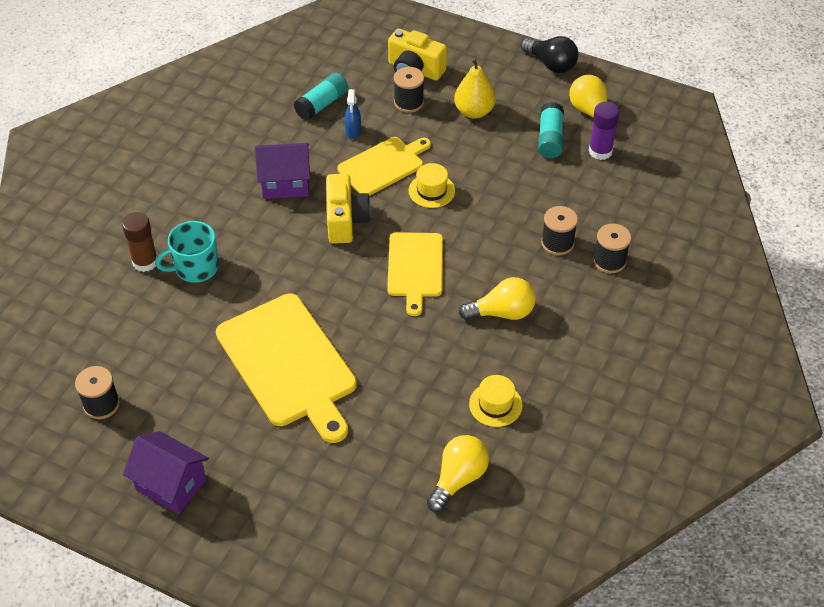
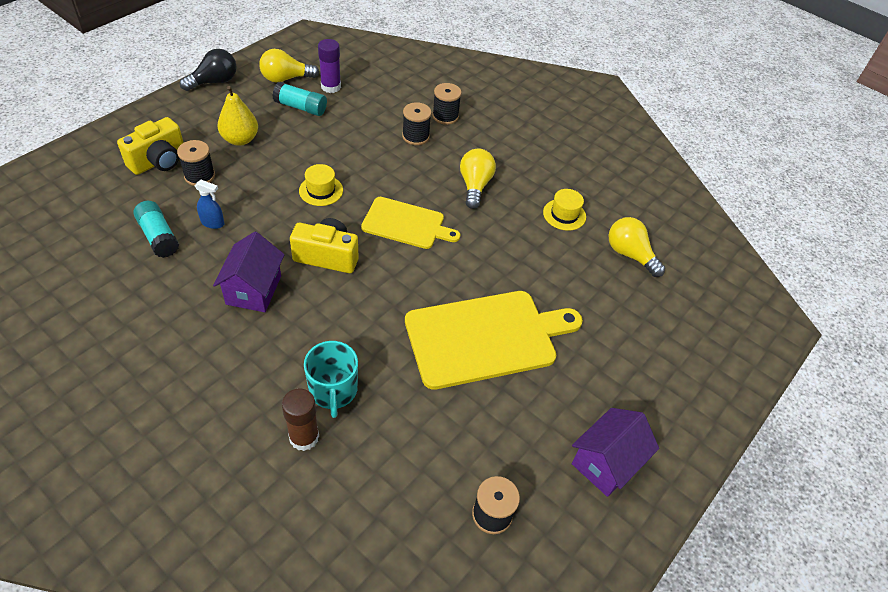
camera: 80 degrees left, 0 degrees up
yellow cutting board [337,137,431,196] -> none

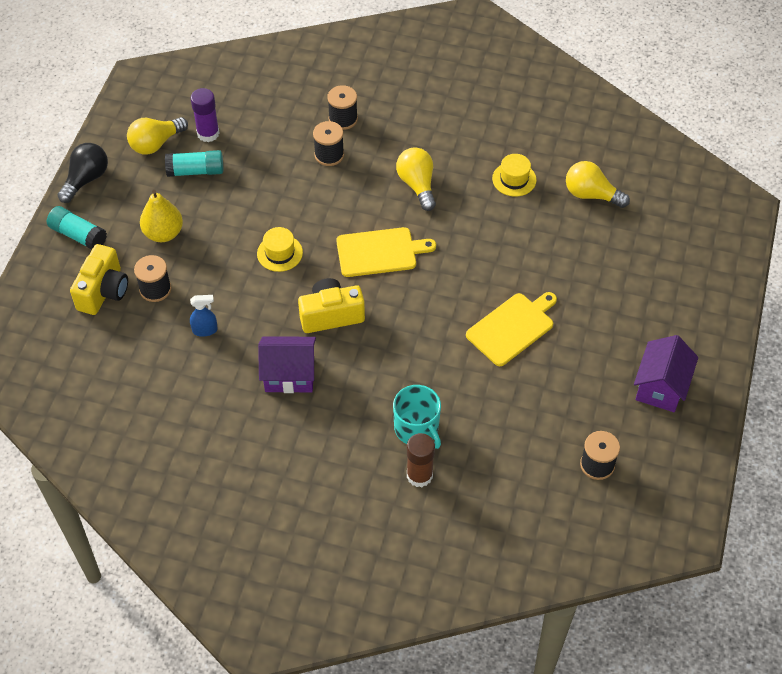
camera: 20 degrees left, 5 degrees up
turquoise glue stick [133,201,179,258] -> turquoise glue stick moved to [47,206,107,250]
purple house [213,232,285,312] -> purple house turned 75 degrees counterclockwise [258,336,316,393]
yellow cutting board [405,291,583,390] -> yellow cutting board [466,292,557,366], size x0.61

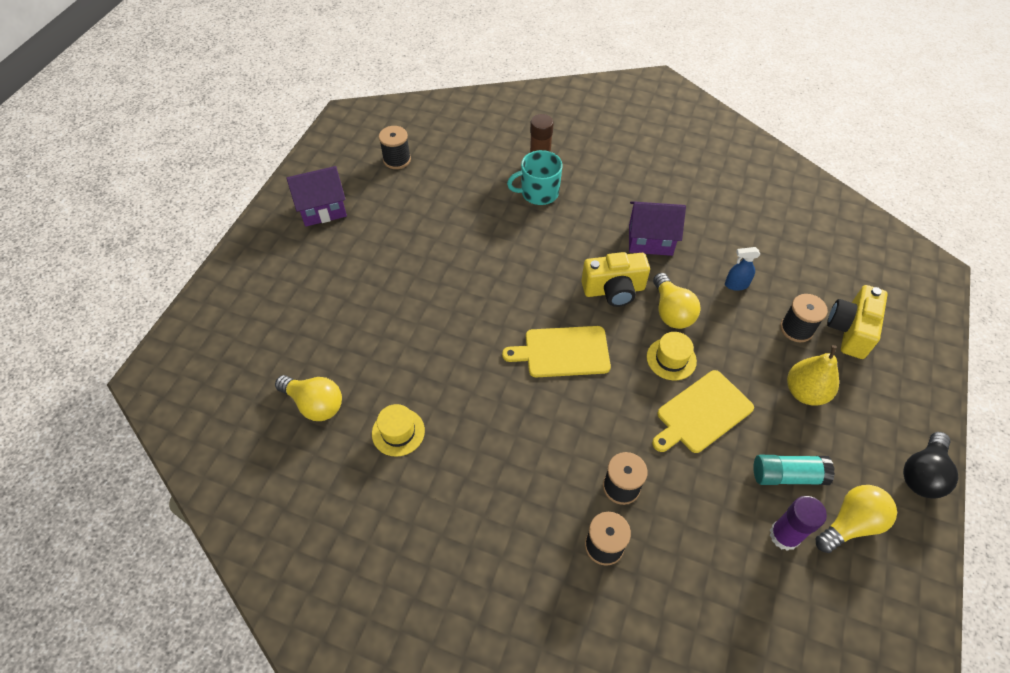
camera: 175 degrees left, 0 degrees up
turquoise glue stick [47,206,107,250] -> none
turquoise mug [393,385,441,449] -> turquoise mug turned 75 degrees counterclockwise [507,150,563,205]
yellow light bulb [396,147,436,211] -> yellow light bulb moved to [653,273,701,329]
yellow cutting board [466,292,557,366] -> yellow cutting board moved to [652,370,754,453]
purple house [634,335,698,412] -> purple house turned 45 degrees clockwise [286,166,347,227]

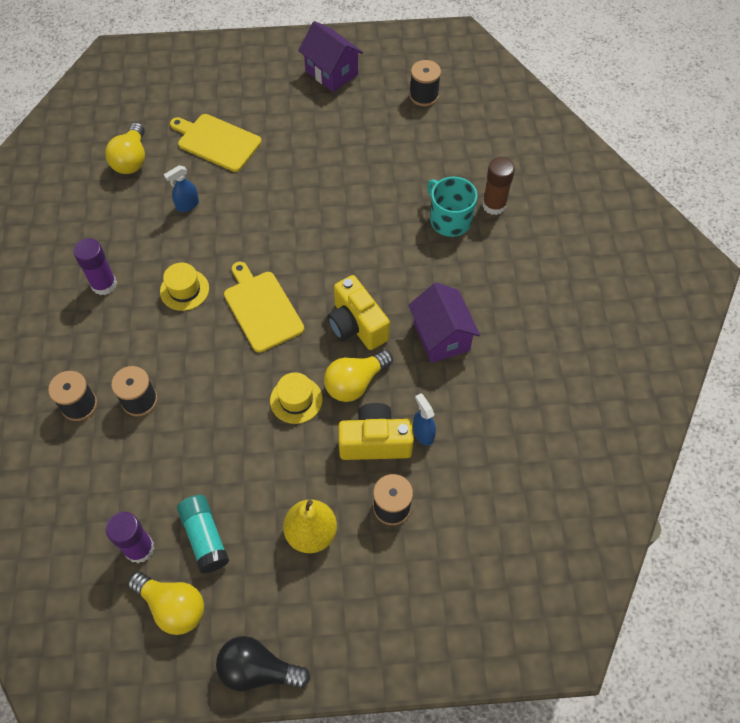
camera: 65 degrees right, 5 degrees up
yellow hat [372,404,425,457] -> yellow hat moved to [160,263,209,311]
yellow cutting board [652,370,754,453] -> yellow cutting board moved to [170,114,262,172]
yellow camera [827,285,888,359] -> yellow camera moved to [338,403,414,460]
none -> purple glue stick [73,238,117,295]
none -> blue spray bottle [164,165,199,212]

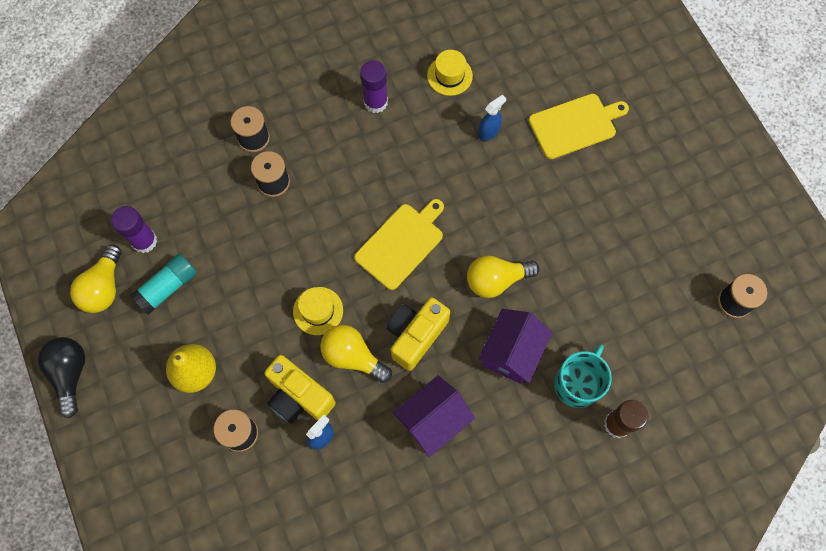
camera: 70 degrees right, 10 degrees up
yellow light bulb [105,122,145,174] -> yellow light bulb moved to [467,256,540,298]
yellow hat [160,263,209,311] -> yellow hat moved to [427,50,473,96]
blue spray bottle [164,165,199,212] -> blue spray bottle turned 105 degrees clockwise [478,94,506,141]
yellow cutting board [170,114,262,172] -> yellow cutting board turned 60 degrees clockwise [529,94,629,159]
purple house [298,21,363,92] -> purple house moved to [478,309,552,384]
yellow camera [338,403,414,460] -> yellow camera turned 150 degrees clockwise [264,355,336,424]

